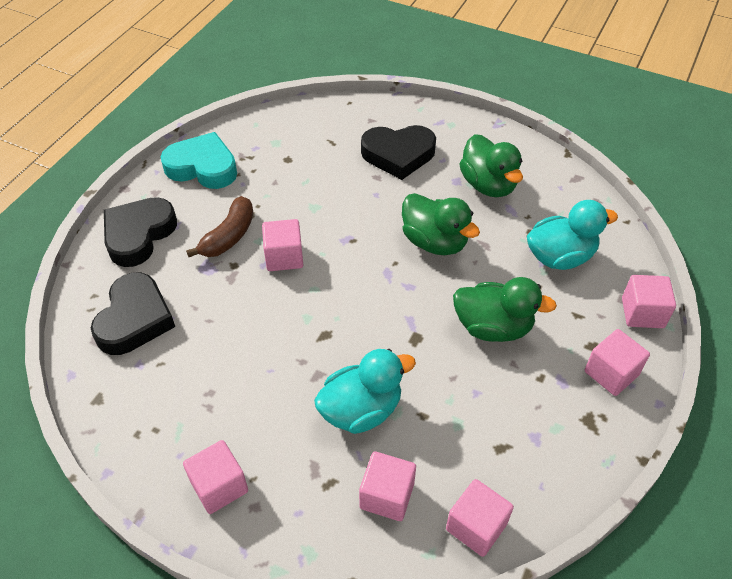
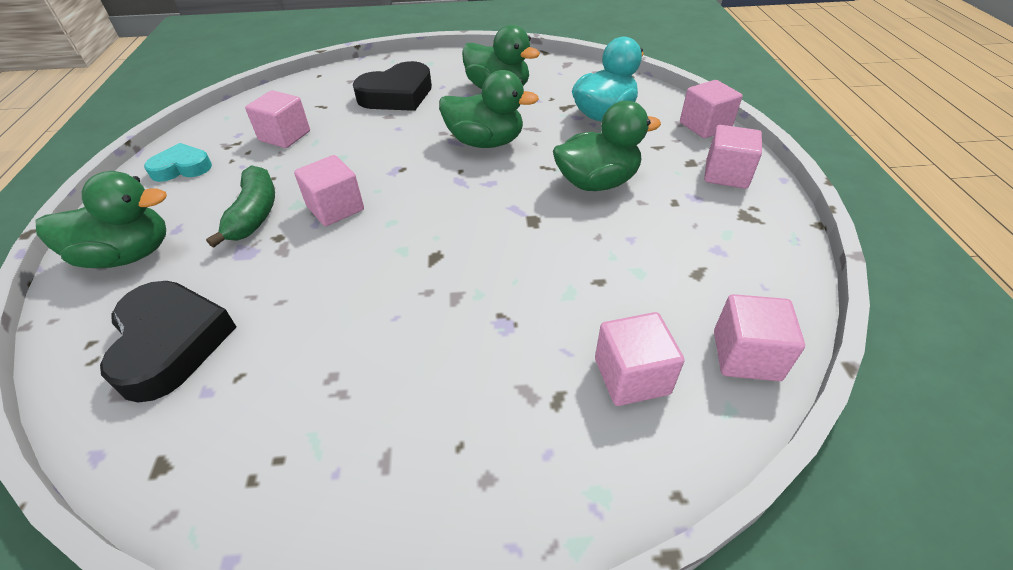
camera: 30 degrees left, 5 degrees down
black heart [104,197,177,267] -> green duck [35,171,167,268]
turquoise heart [161,132,237,189] -> turquoise heart [144,143,212,182], size x0.61
pink cube [183,440,248,514] -> pink cube moved to [245,90,310,148]
brown banana [186,196,253,257] -> green banana [206,165,275,248]
turquoise duck [314,349,416,434] -> none

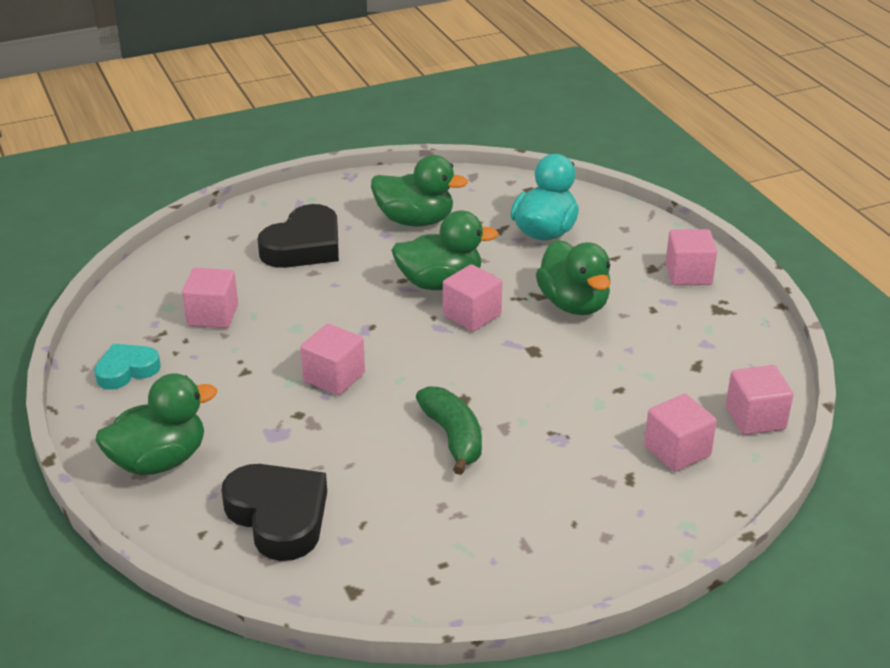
camera: 20 degrees left, 10 degrees down
green banana [206,165,275,248] -> green banana moved to [416,386,482,475]
green duck [553,101,661,191] -> green duck turned 105 degrees clockwise [536,240,611,315]
pink cube [680,80,743,138] -> pink cube moved to [443,264,502,331]

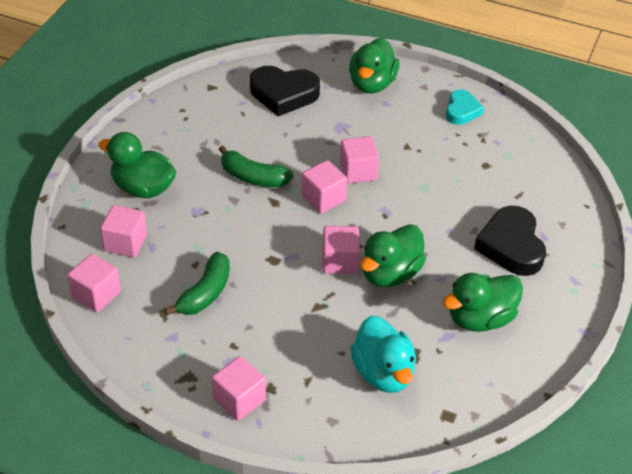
camera: 135 degrees right, 10 degrees up
pink cube [182,268,238,328] -> pink cube moved to [301,160,347,213]
green duck [536,240,611,315] -> green duck moved to [98,132,176,198]
none -> green banana [165,252,230,315]

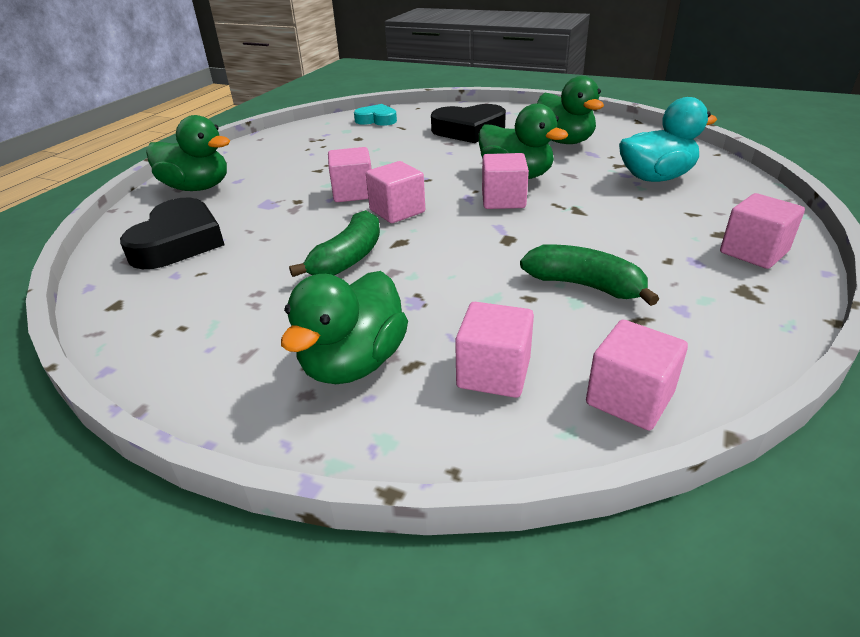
camera: 85 degrees left, 10 degrees down
turquoise heart [446,89,484,125] -> turquoise heart moved to [354,104,397,126]

